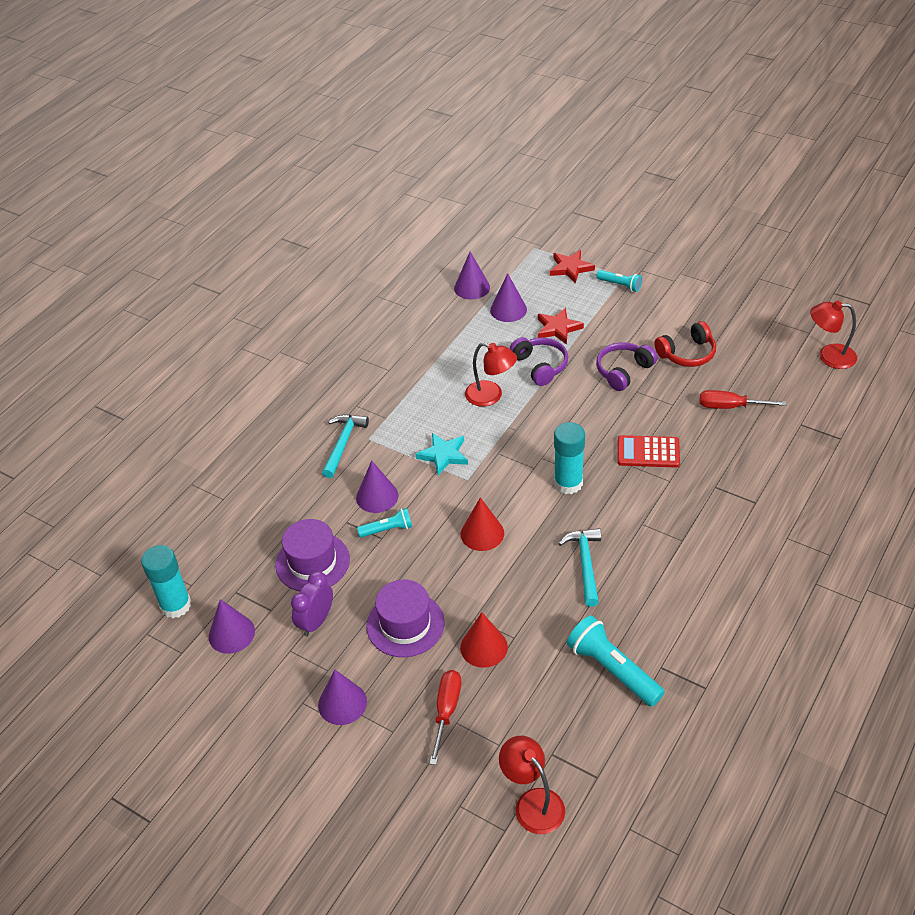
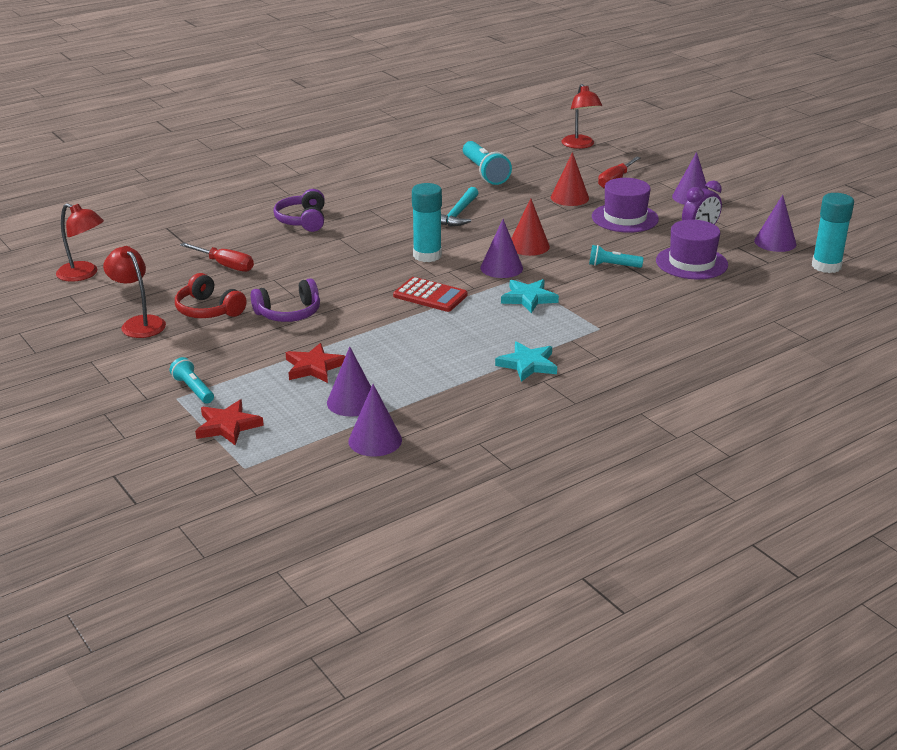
camera: 160 degrees left, 15 degrees down
turquoise hammer [322,414,369,478] -> none
purple cone [356,460,398,513] -> purple cone moved to [480,219,523,278]
red lamp [465,342,517,407] -> red lamp moved to [103,246,166,338]
purple headphones [510,337,568,386] -> purple headphones moved to [273,189,325,232]
red calculator [618,435,680,468] -> red calculator moved to [393,277,467,312]
red headphones [654,321,716,367] -> red headphones turned 135 degrees counterclockwise [175,273,247,318]
none -> turquoise star [495,341,557,382]

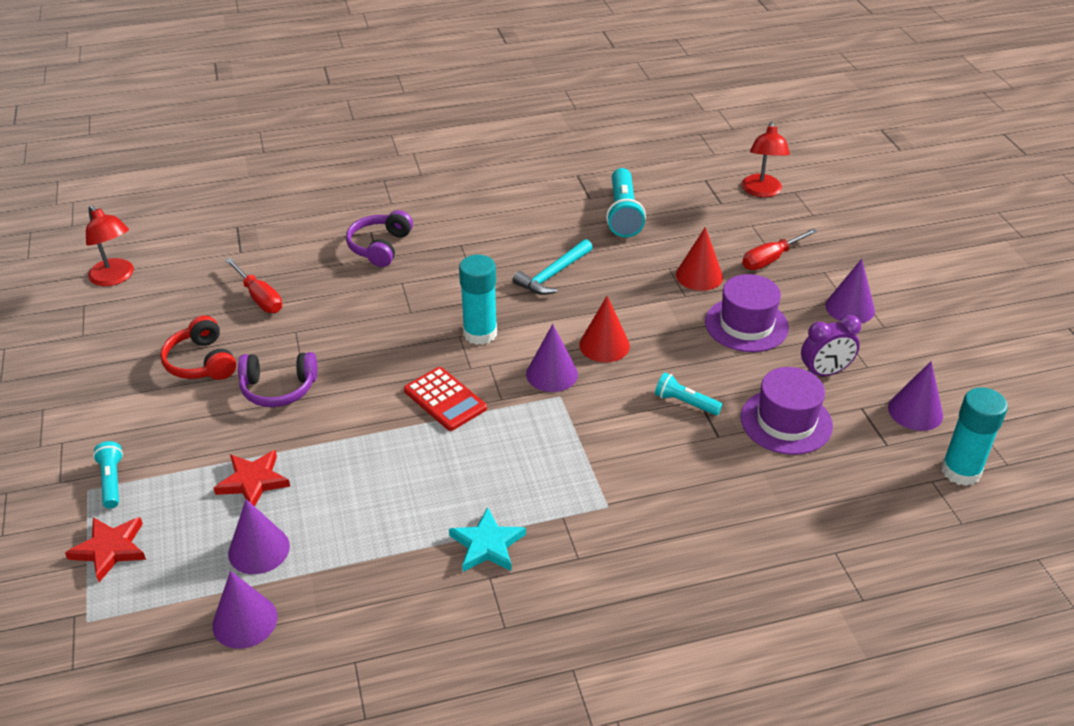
camera: 20 degrees right, 10 degrees up
red lamp [103,246,166,338] -> none
turquoise star [501,279,559,313] -> none

